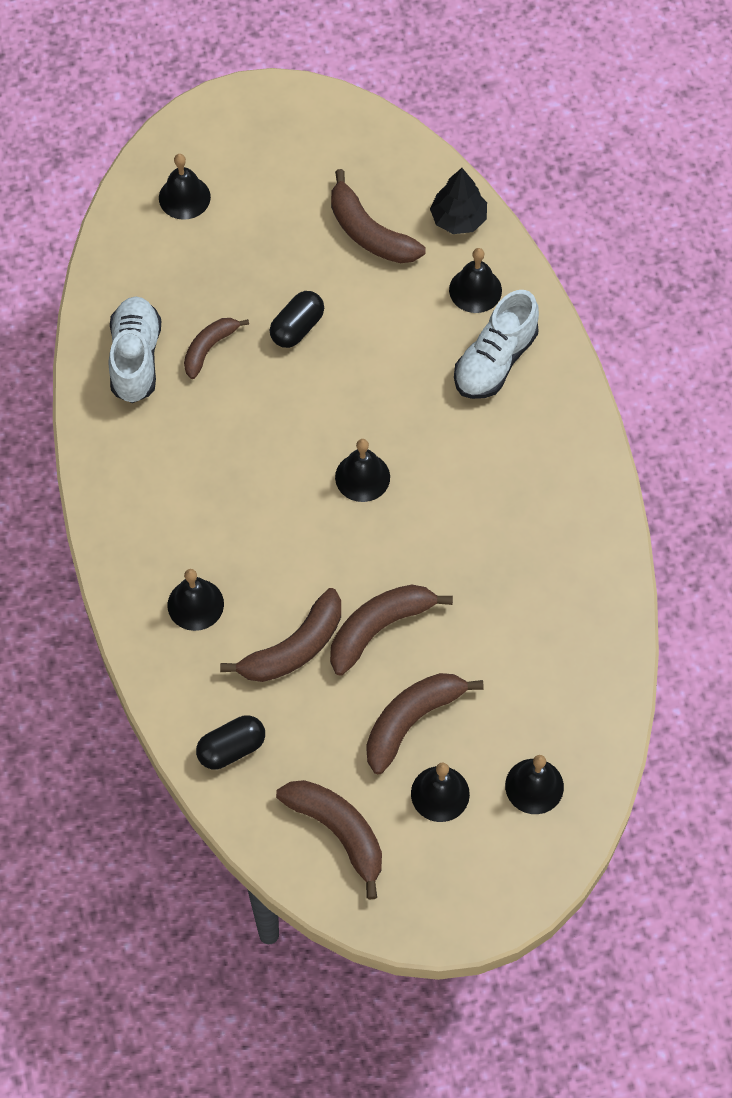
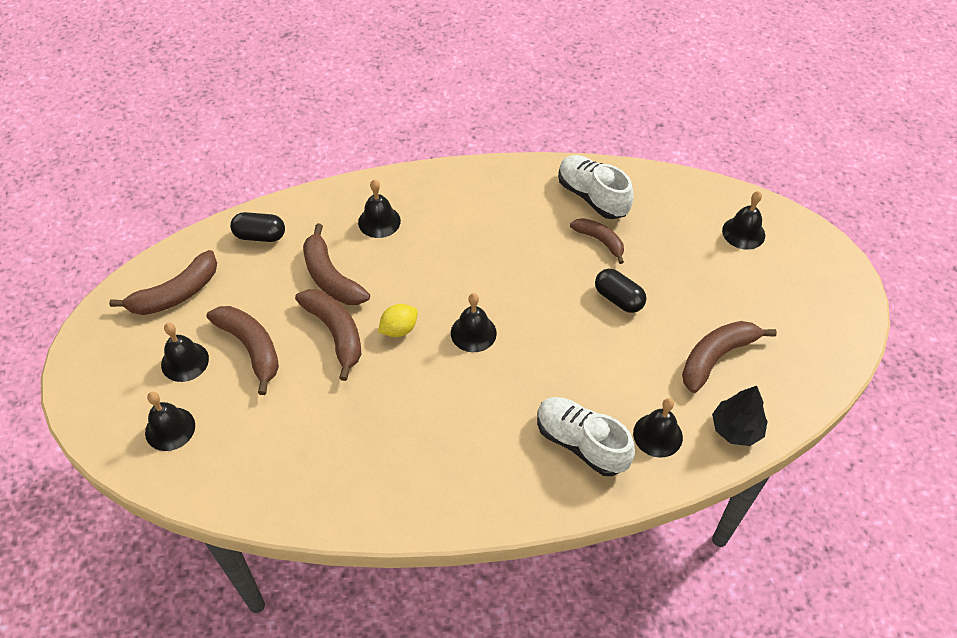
camera: 95 degrees right, 10 degrees down
white shoe [108,296,161,403] -> white shoe turned 135 degrees counterclockwise [558,155,634,219]
black capsule [196,715,265,769] -> black capsule turned 60 degrees counterclockwise [230,212,285,242]
none -> yellow lemon [378,304,418,337]

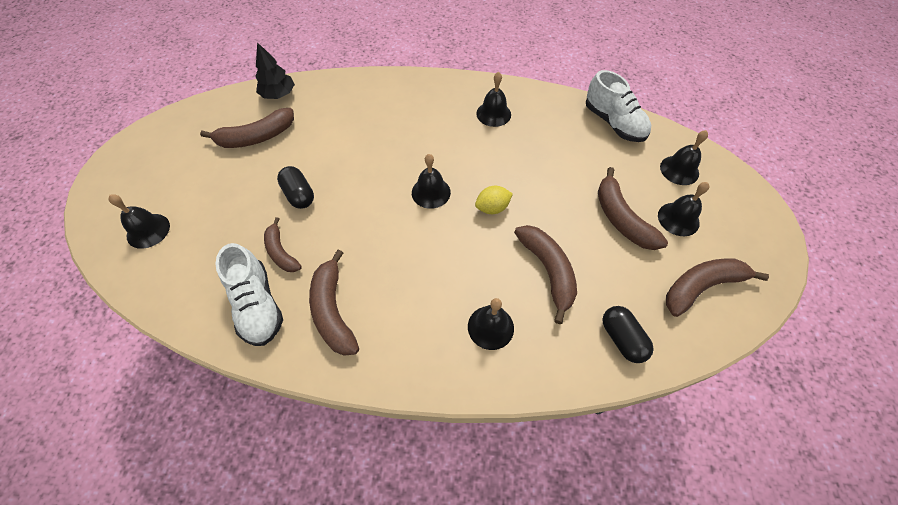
camera: 165 degrees left, 5 degrees up
black capsule [230,212,285,242] -> black capsule turned 45 degrees clockwise [602,306,654,363]
brown banana [295,289,361,381] -> brown banana moved to [309,250,359,356]
white shoe [537,397,635,476] -> white shoe moved to [586,70,651,142]
black bell [633,398,683,458] -> black bell moved to [476,72,511,127]

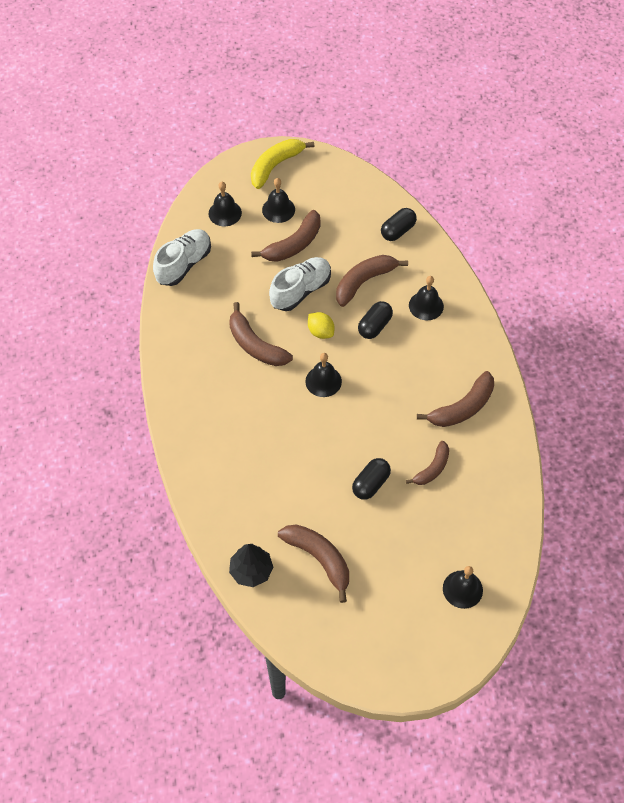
camera: 110 degrees left, 0 degrees up
white shoe [215,243,283,346] -> white shoe moved to [269,257,331,311]
black bell [476,72,511,127] -> none
brown banana [666,259,769,317] -> brown banana moved to [229,302,293,366]
none -> yellow banana [251,139,315,189]
none -> black capsule [358,301,393,339]

